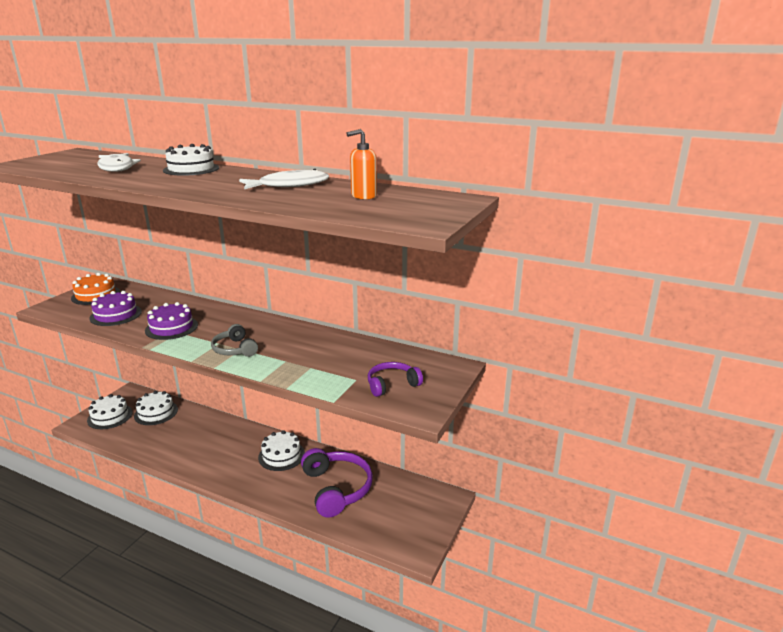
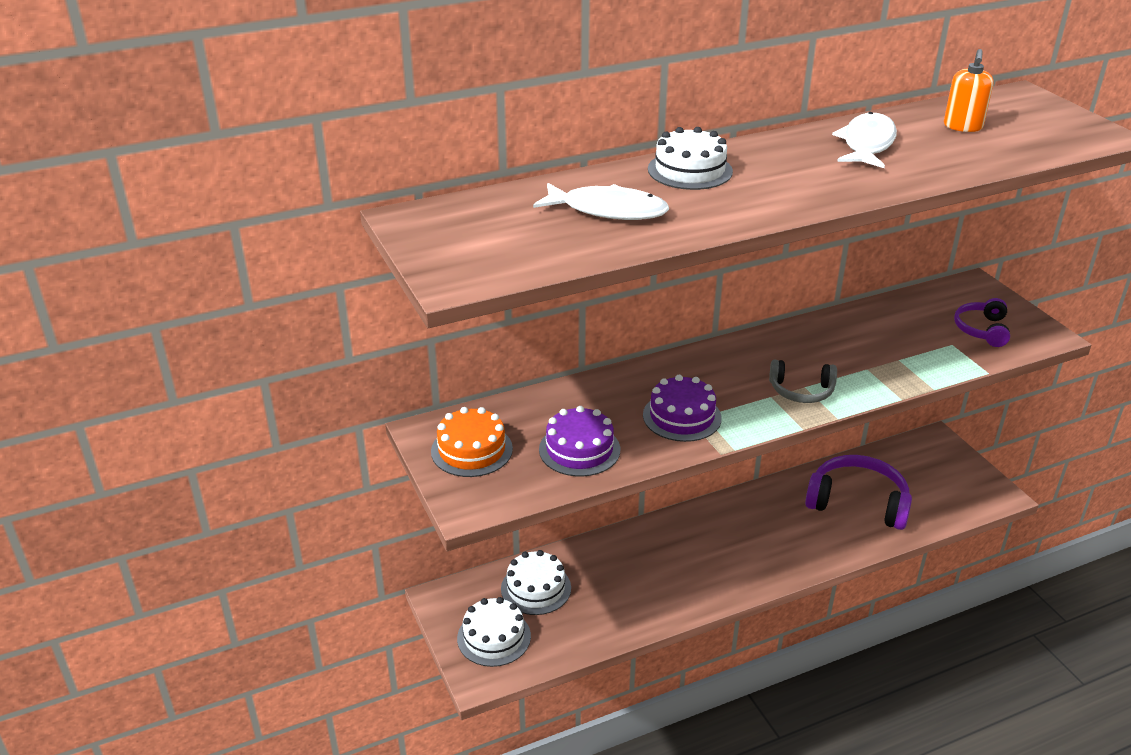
camera: 50 degrees left, 10 degrees up
white cake [258,430,305,471] -> none

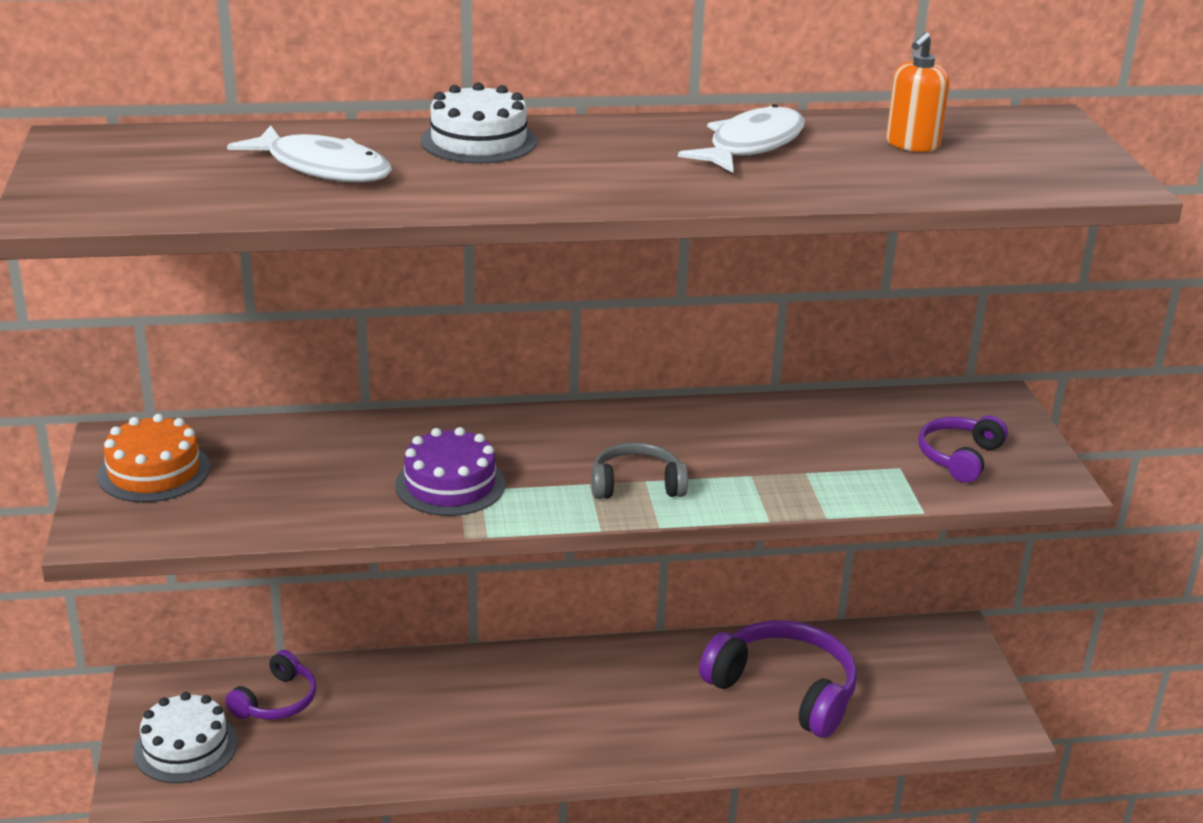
camera: 15 degrees right, 5 degrees down
white cake [501,550,571,615] -> purple headphones [225,650,316,720]
purple cake [539,406,620,477] -> none
grey headphones [769,360,837,403] -> grey headphones turned 150 degrees clockwise [592,442,688,499]

